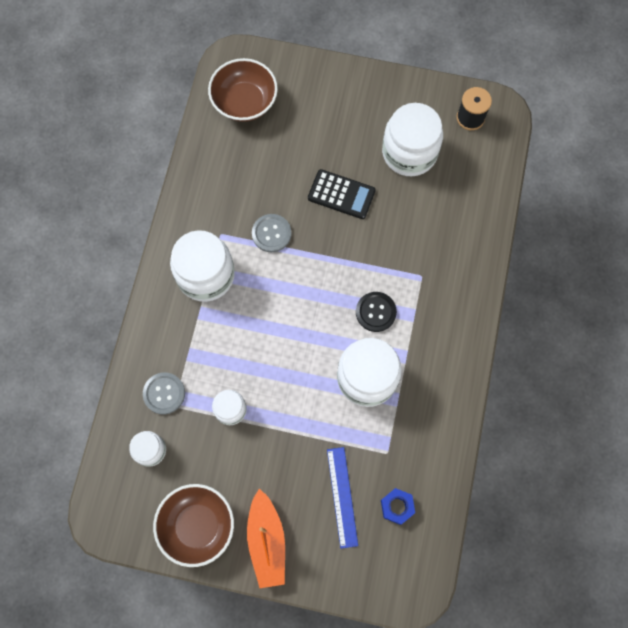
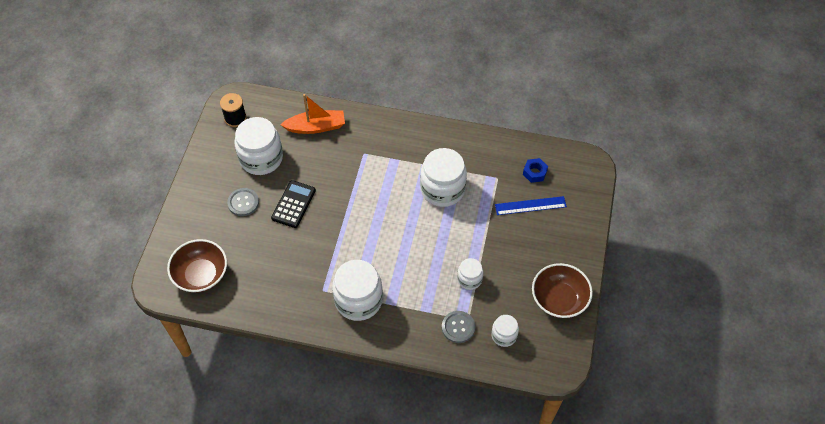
camera: 90 degrees left, 15 degrees down
orange boat [247,489,285,588] -> orange boat moved to [280,94,345,134]
grey button [252,214,291,252] -> grey button moved to [227,188,259,216]
black button [356,292,397,332] -> none

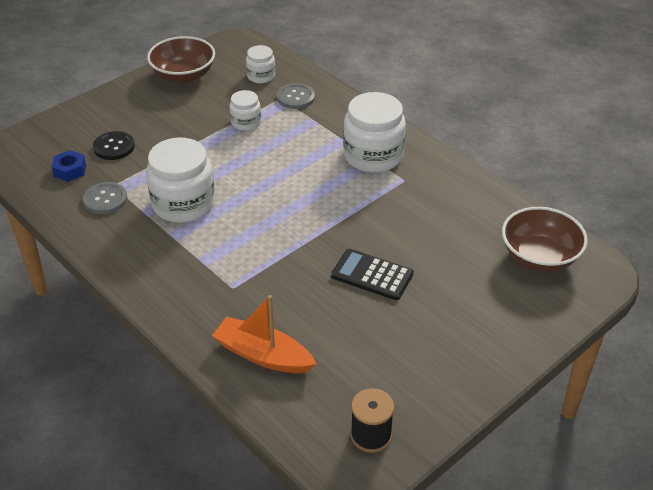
camera: 145 degrees left, 15 degrees down
grey button [227,188,259,216] -> grey button moved to [83,182,127,214]
white jar [234,117,283,175] -> none
black calculator [271,180,316,228] -> black calculator turned 60 degrees clockwise [331,249,414,300]
blue ruler [495,196,567,215] -> black button [93,131,135,160]

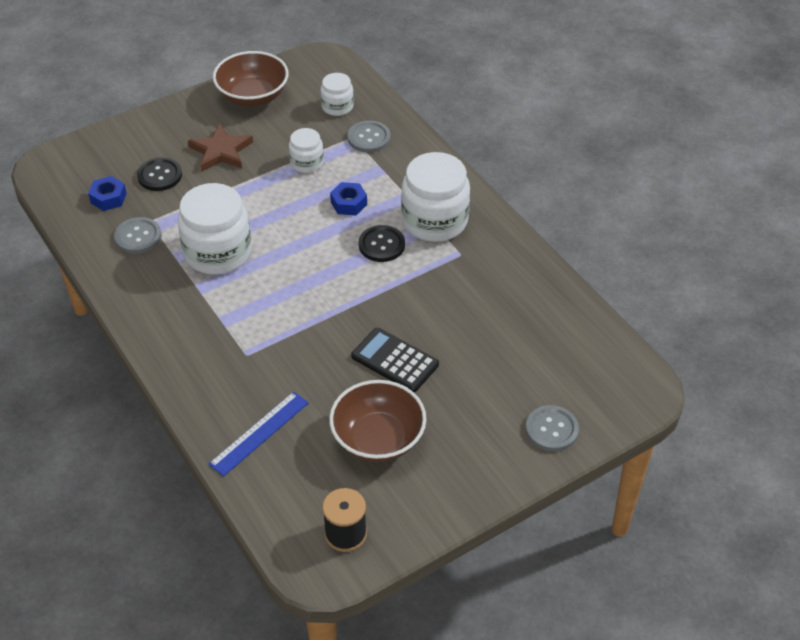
camera: 10 degrees right, 5 degrees up
orange boat [212,295,316,373] -> blue ruler [208,392,309,476]
brown bowl [502,207,588,272] -> brown bowl moved to [329,380,426,462]
none -> brown star [188,123,253,172]
none -> blue nut [330,182,367,215]
none -> black button [359,225,405,262]
none -> grey button [526,405,579,451]

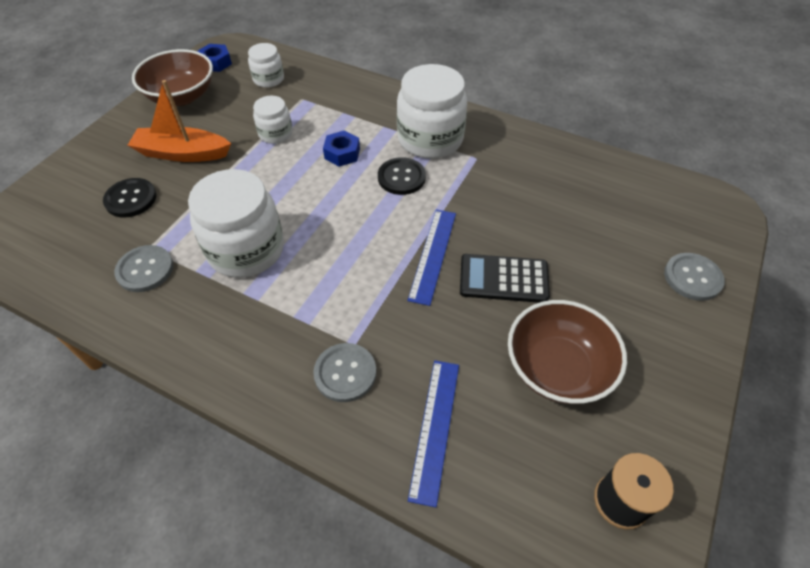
camera: 30 degrees left, 5 degrees up
blue nut [88,176,127,211] -> blue nut moved to [197,44,232,72]
brown star [188,123,253,172] -> orange boat [128,80,231,162]
grey button [348,121,391,153] -> grey button moved to [313,343,376,402]
none -> blue ruler [408,209,456,306]

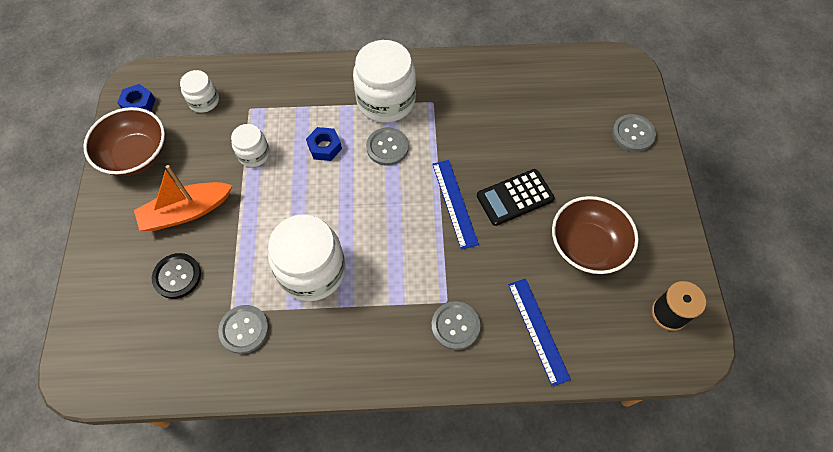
camera: 30 degrees left, 10 degrees up
black button [378,157,426,195] -> grey button [366,127,409,166]

